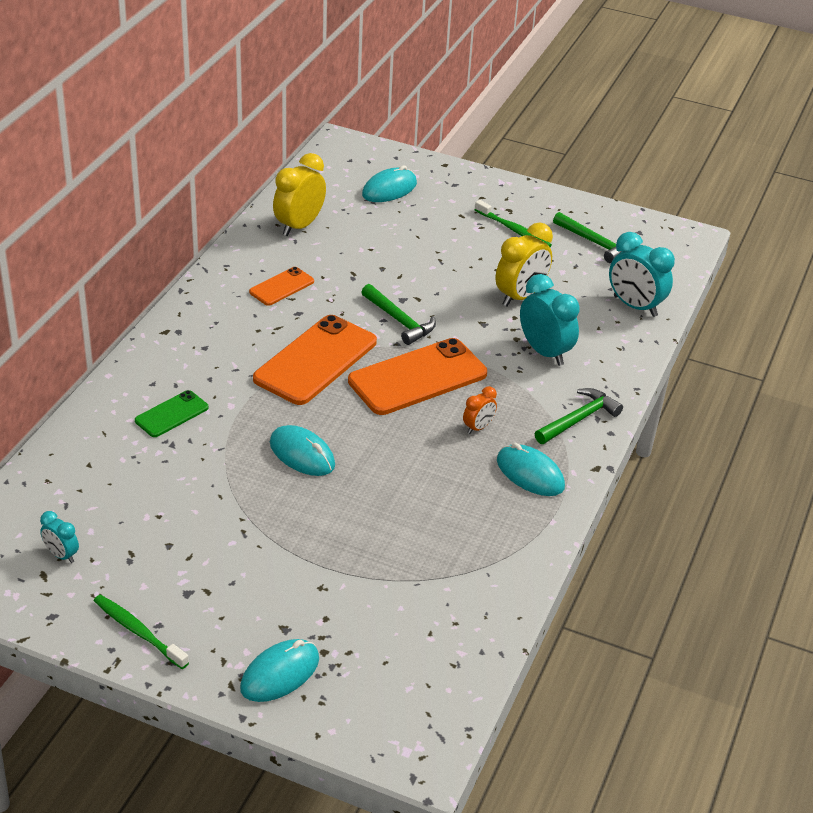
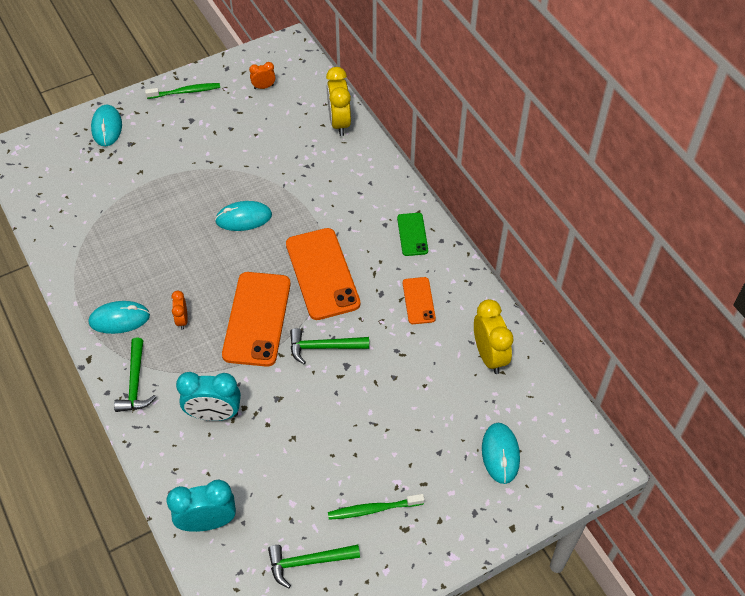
camera: 130 degrees right, 15 degrees up
turquoise clock [40,511,79,563] -> orange clock [249,62,275,89]
green phone [135,390,208,437] -> green phone moved to [397,213,428,256]
yellow clock [495,223,553,307] -> yellow clock moved to [326,67,351,136]

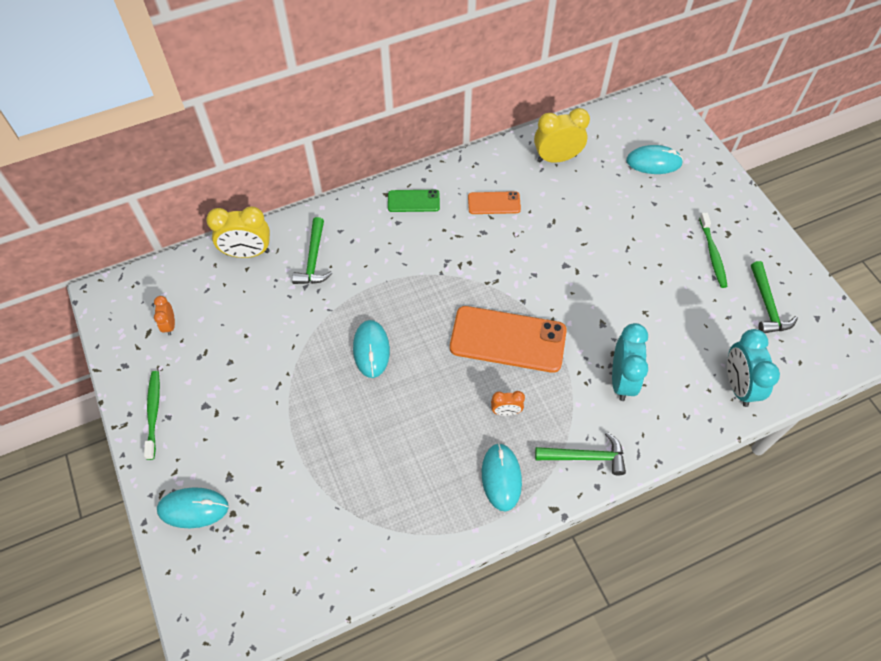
camera: 85 degrees left, 5 degrees up
orange phone [286,228,360,320] -> none
green hammer [290,328,369,364] -> green hammer moved to [292,217,333,284]

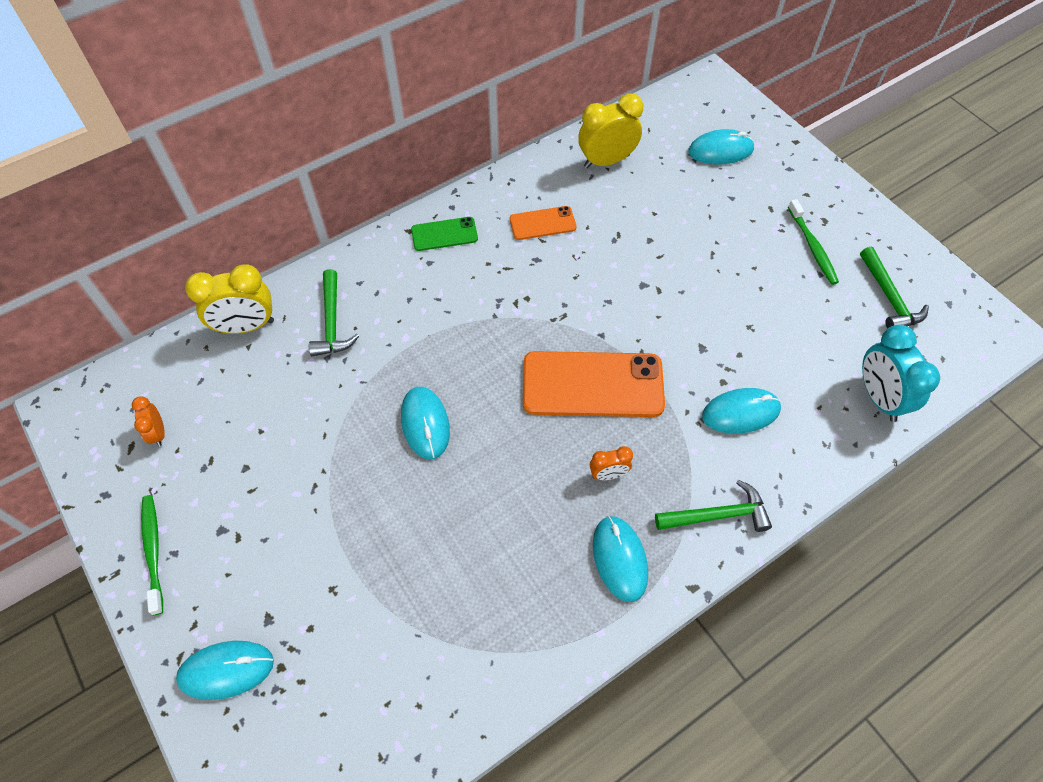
camera: 10 degrees left, 0 degrees up
turquoise clock [612,323,648,401] -> turquoise mouse [702,388,781,434]

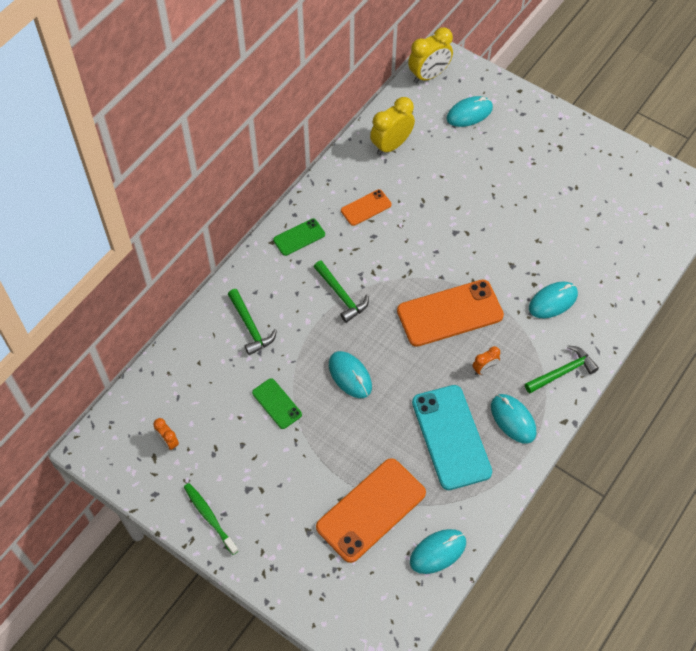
camera: 20 degrees left, 0 degrees up
turquoise mouse [176,641,274,700] -> turquoise mouse moved to [410,529,466,574]
yellow clock [185,264,274,334] -> yellow clock moved to [408,27,453,83]
green toothbrush [788,199,839,285] -> none
green hammer [860,247,929,329] -> green hammer moved to [314,260,369,323]
turquoise clock [862,325,940,422] -> none
none -> green phone [252,378,302,429]
none -> orange phone [316,458,426,563]
none -> turquoise phone [412,385,492,490]

